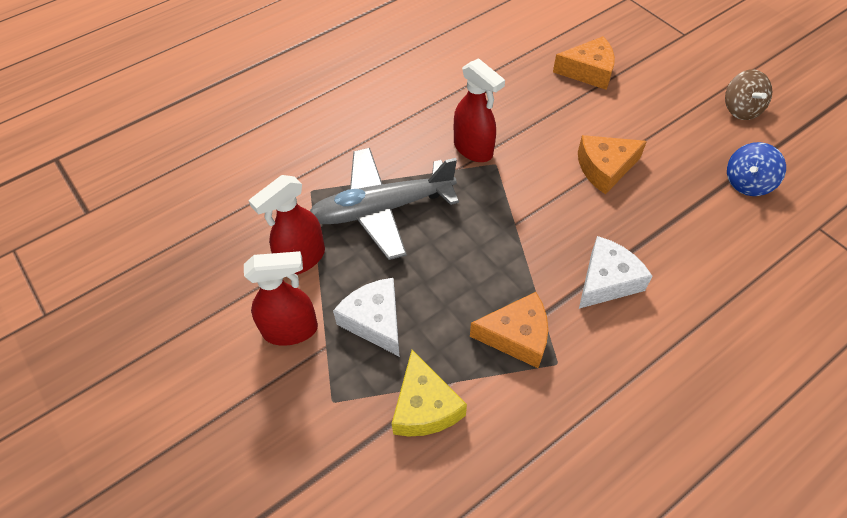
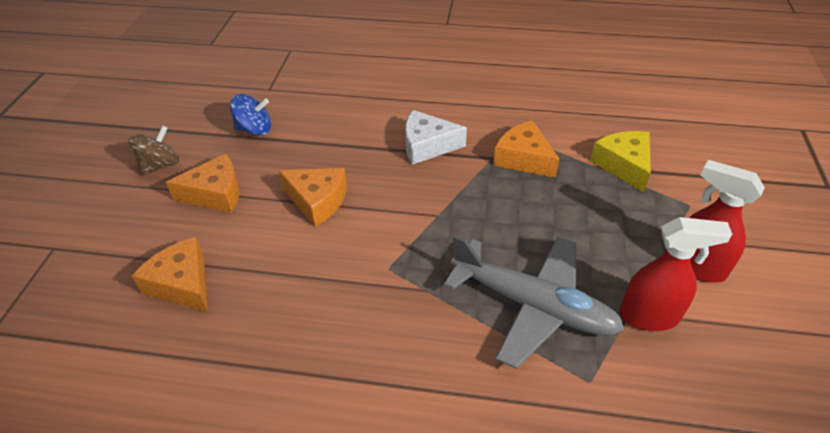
camera: 135 degrees left, 10 degrees down
white cheese [333,278,400,357] -> none
yellow cheese [392,350,467,436] -> yellow cheese turned 45 degrees counterclockwise [590,131,651,192]
red spray bottle [454,58,505,162] -> none
none -> orange cheese [166,154,239,213]

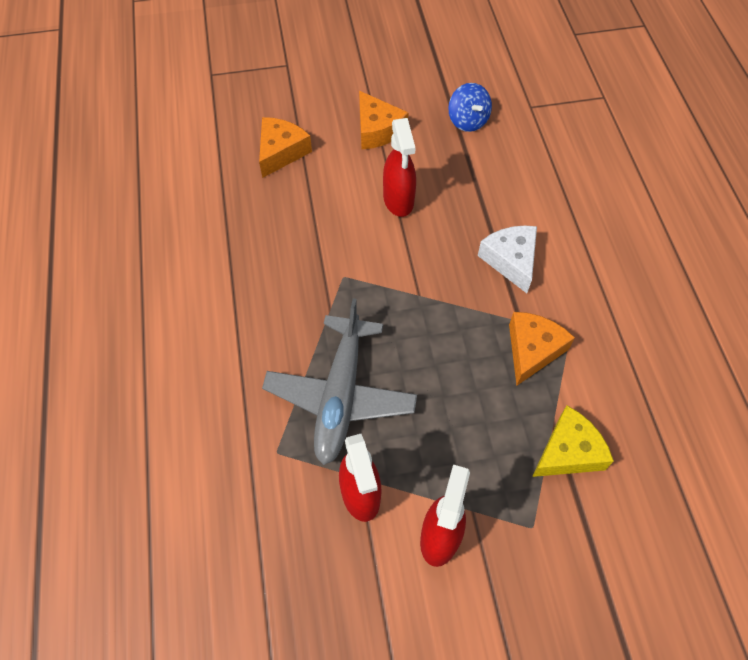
camera: 70 degrees right, 15 degrees up
brown spinning top [128,125,180,176] -> none
orange cheese [278,168,347,227] -> red spray bottle [383,118,416,217]

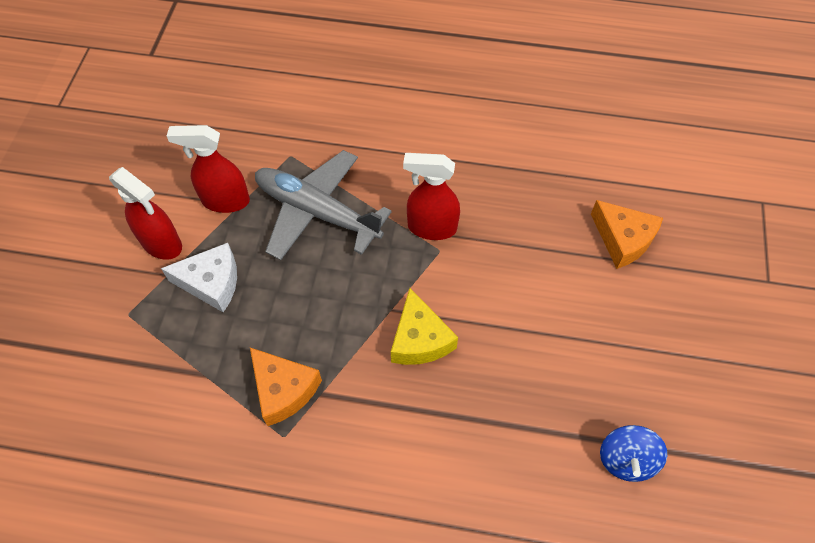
camera: 110 degrees right, 0 degrees up
orange cheese [359,91,409,149] -> none
red spray bottle [383,118,416,217] -> red spray bottle moved to [403,153,460,240]
blue spinning top [448,83,492,132] -> blue spinning top turned 75 degrees counterclockwise [600,425,667,482]
white cheese [478,226,537,293] -> white cheese moved to [161,243,237,312]
yellow cheese [532,405,614,477] -> yellow cheese moved to [391,288,458,365]

